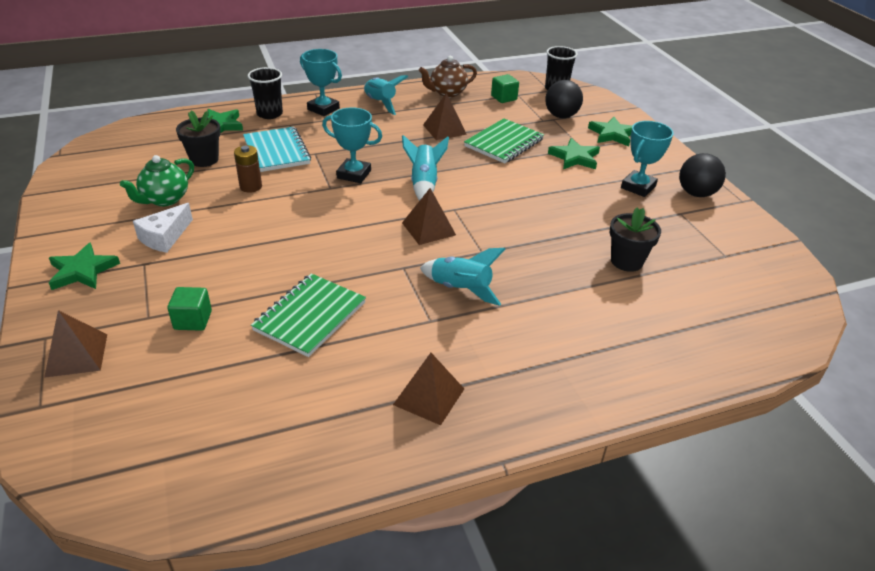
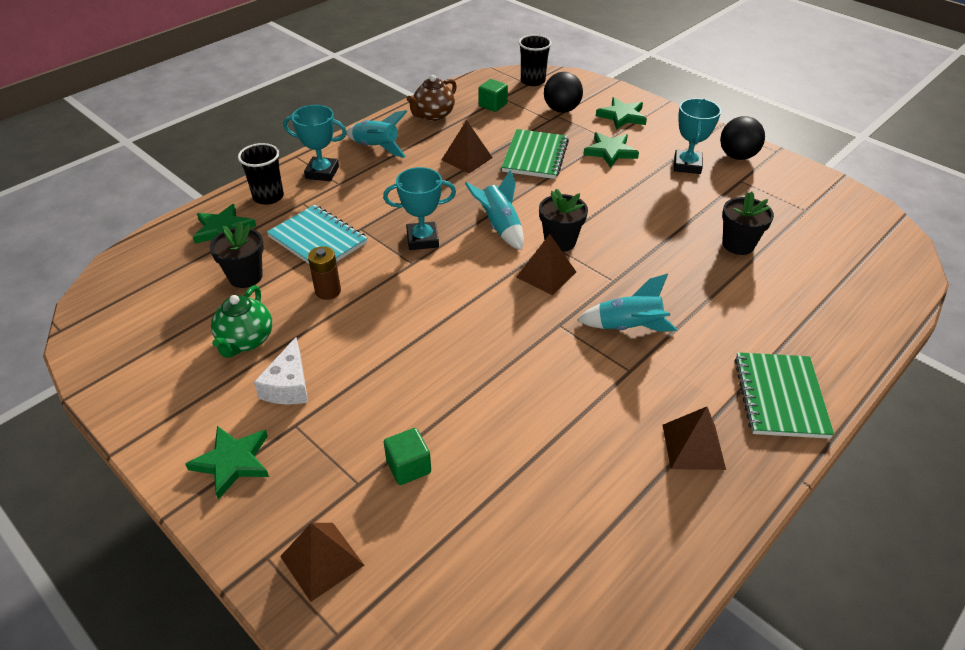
camera: 25 degrees left, 5 degrees up
green notebook [251,273,366,357] -> green notebook moved to [735,352,834,439]
none -> black flower pot [539,189,588,252]

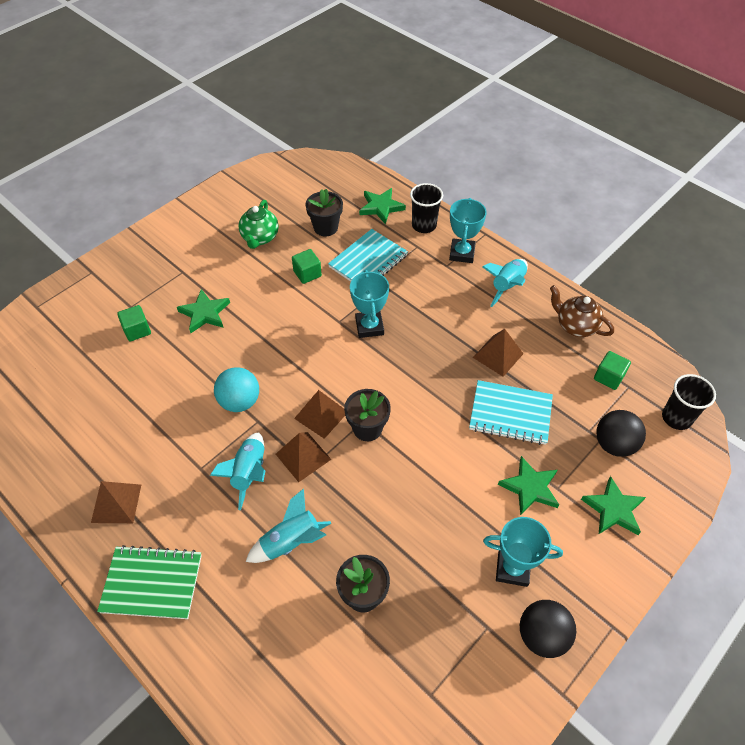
camera: 90 degrees right, 10 degrees up
green star [185,426,269,500] -> green star moved to [177,289,230,333]
green teapot [211,285,272,358] -> green teapot turned 90 degrees counterclockwise [238,200,279,249]
white cheese [254,337,308,405] -> none
brown pyramid [280,523,364,602] -> brown pyramid moved to [276,432,332,482]
brown battery [308,246,341,300] -> green cube [292,249,322,284]
turquoise rocket [465,170,524,250] -> turquoise rocket moved to [246,488,331,563]
green notebook [501,129,569,179] -> turquoise notebook [469,380,553,445]
none -> turquoise ball [214,367,259,412]

